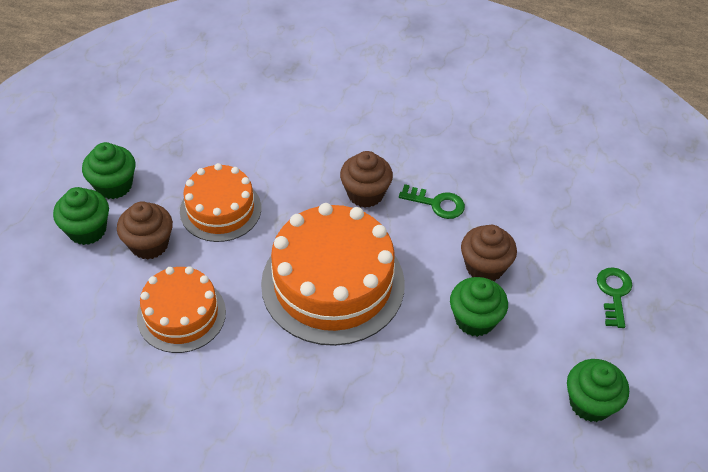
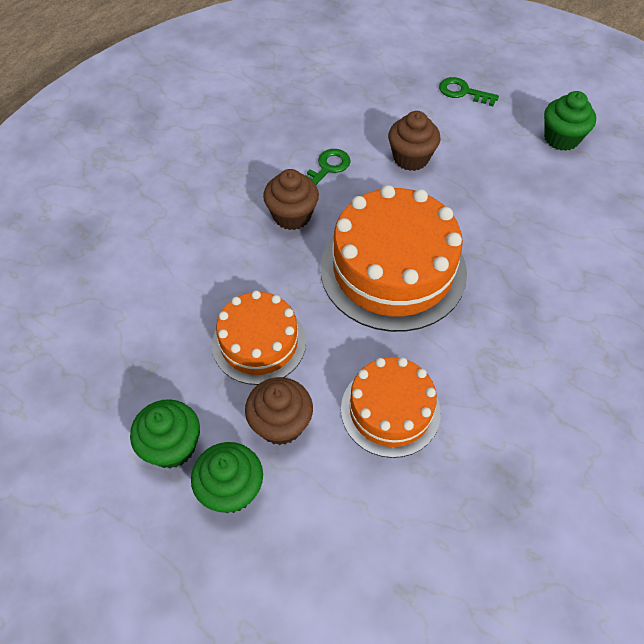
camera: 70 degrees left, 5 degrees up
green cupcake [450,277,508,337] -> none

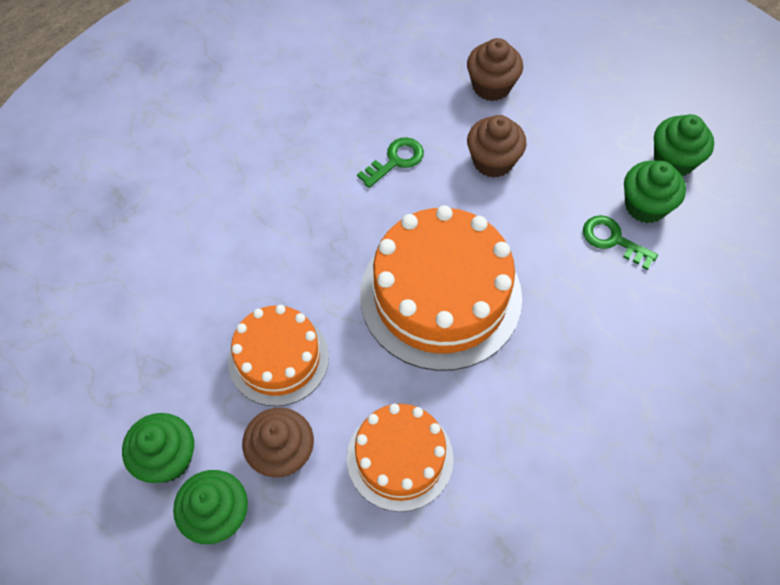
camera: 10 degrees right, 5 degrees up
brown cupcake [263,169,319,230] -> brown cupcake moved to [467,38,523,101]
green key [439,77,499,106] -> green key moved to [583,215,658,270]
none -> green cupcake [624,161,686,223]

